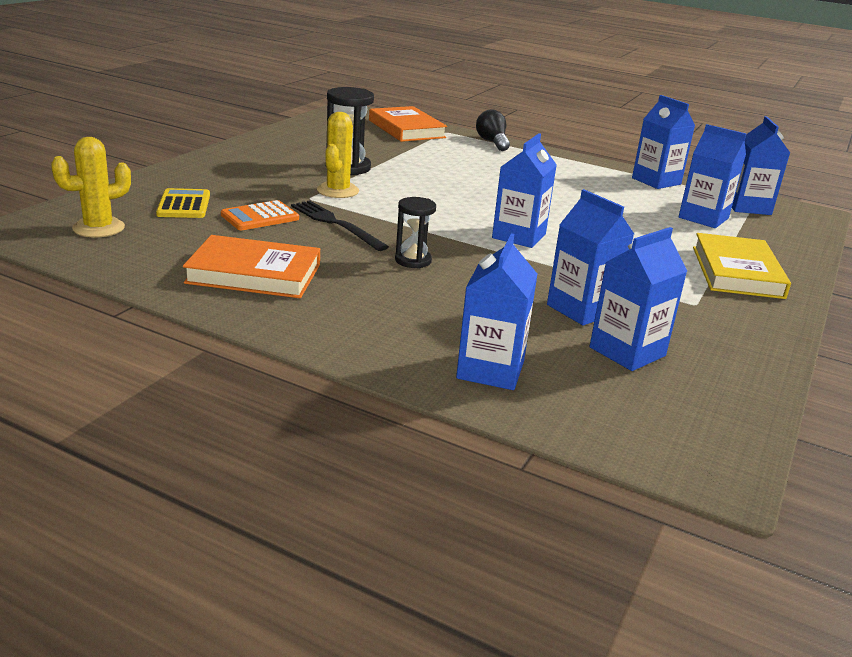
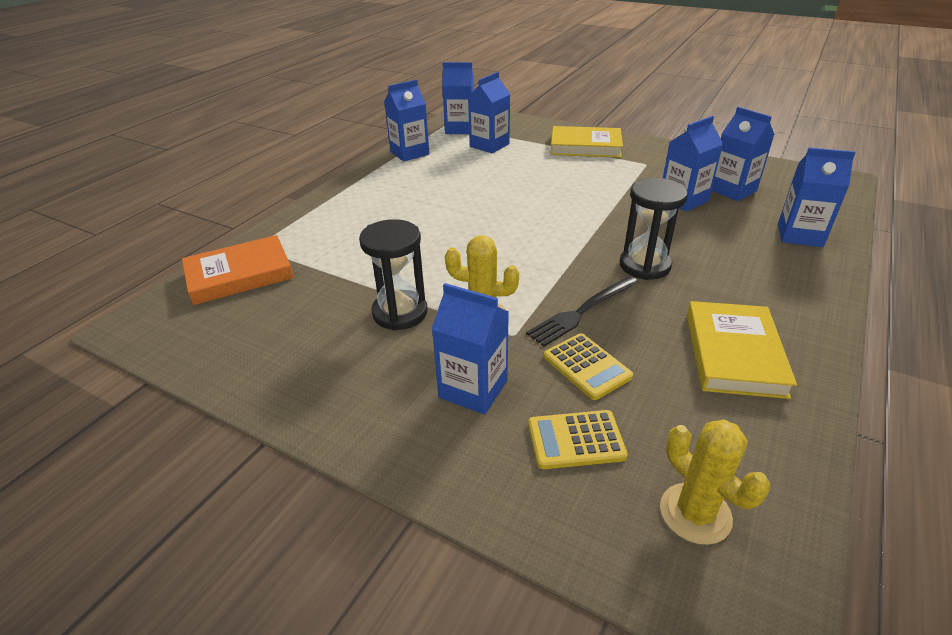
camera: 85 degrees left, 10 degrees up
orange book [183,235,320,298] -> yellow book [687,301,797,399]
orange calculator [221,200,299,230] -> yellow calculator [544,333,633,400]
black hourglass [395,197,436,269] -> black hourglass [620,178,688,280], size x1.56
black light bulb [476,109,510,151] -> none
blue carton [492,133,557,248] -> blue carton moved to [432,283,509,414]

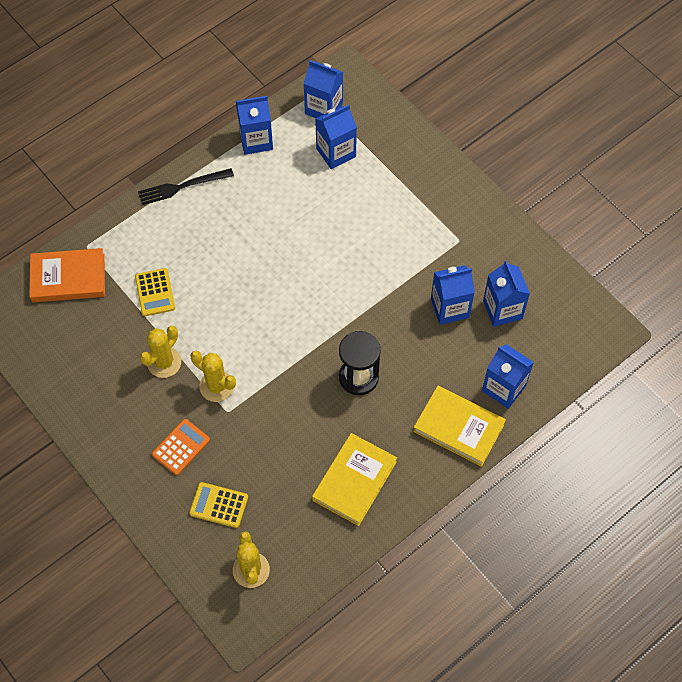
camera: 20 degrees right, 25 degrees up
black hourglass [359,219,427,331] -> yellow cactus [140,326,181,378]
blue carton [432,283,509,414] -> orange calculator [152,419,210,475]
black fork [526,276,639,346] -> black fork moved to [138,168,234,205]
yellow calculator [544,333,633,400] -> yellow calculator moved to [135,268,175,316]
yellow book [550,126,623,158] -> yellow book moved to [413,386,506,467]

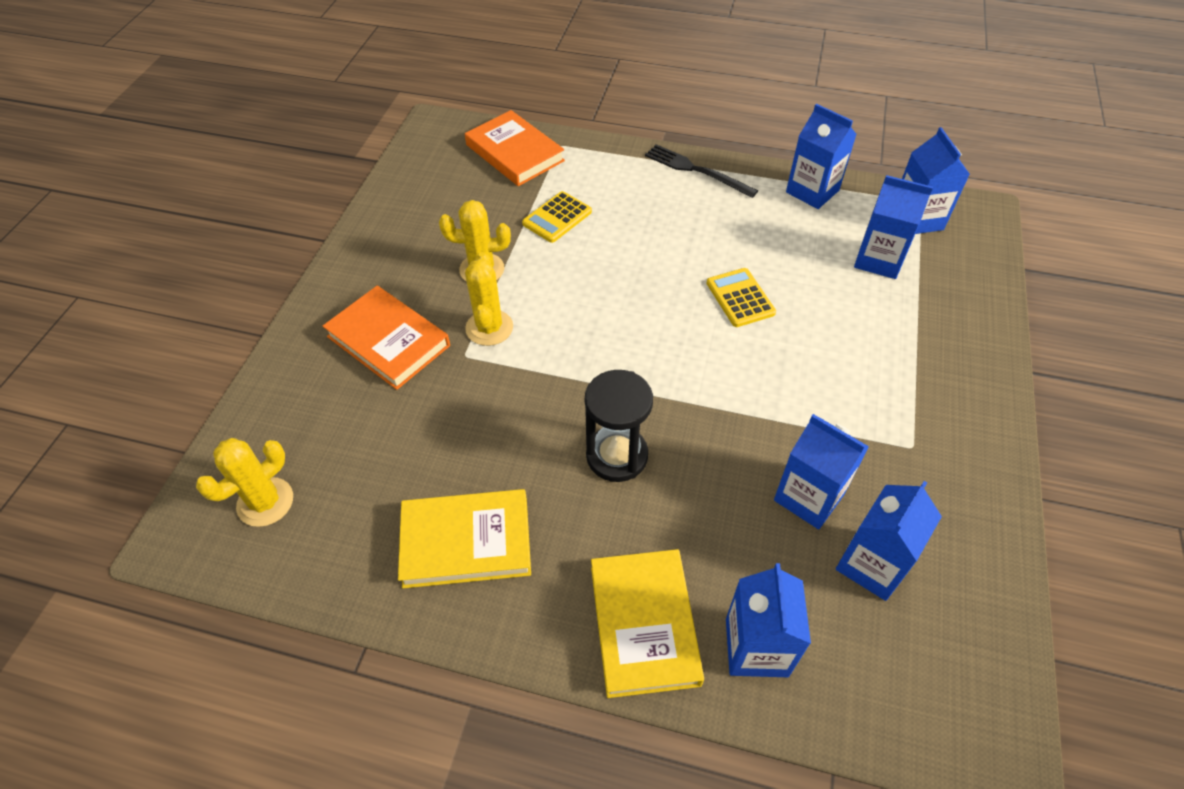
camera: 55 degrees right, 10 degrees down
orange calculator [152,419,210,475] -> orange book [323,286,450,390]
yellow calculator [189,482,248,528] -> yellow calculator moved to [706,268,776,327]

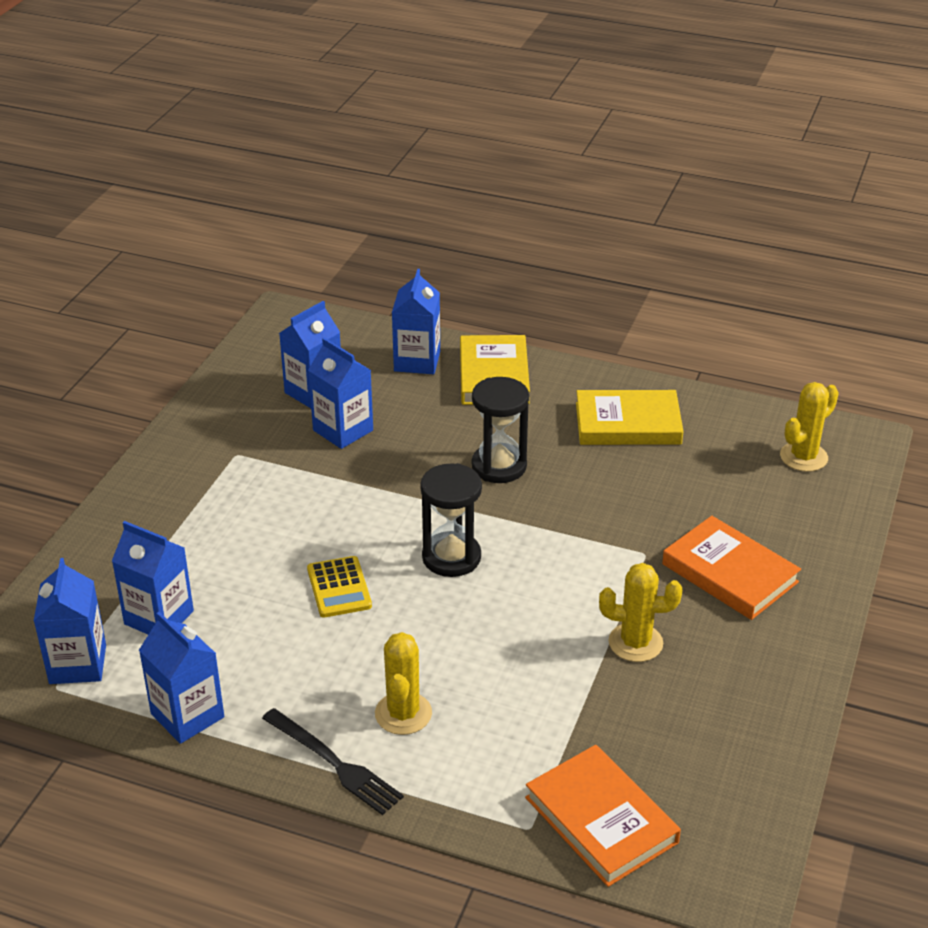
camera: 175 degrees left, 15 degrees down
yellow cactus [465,252,513,346] -> yellow cactus moved to [375,632,432,735]
yellow calculator [522,191,592,243] -> none
none -> black hourglass [420,463,482,577]

